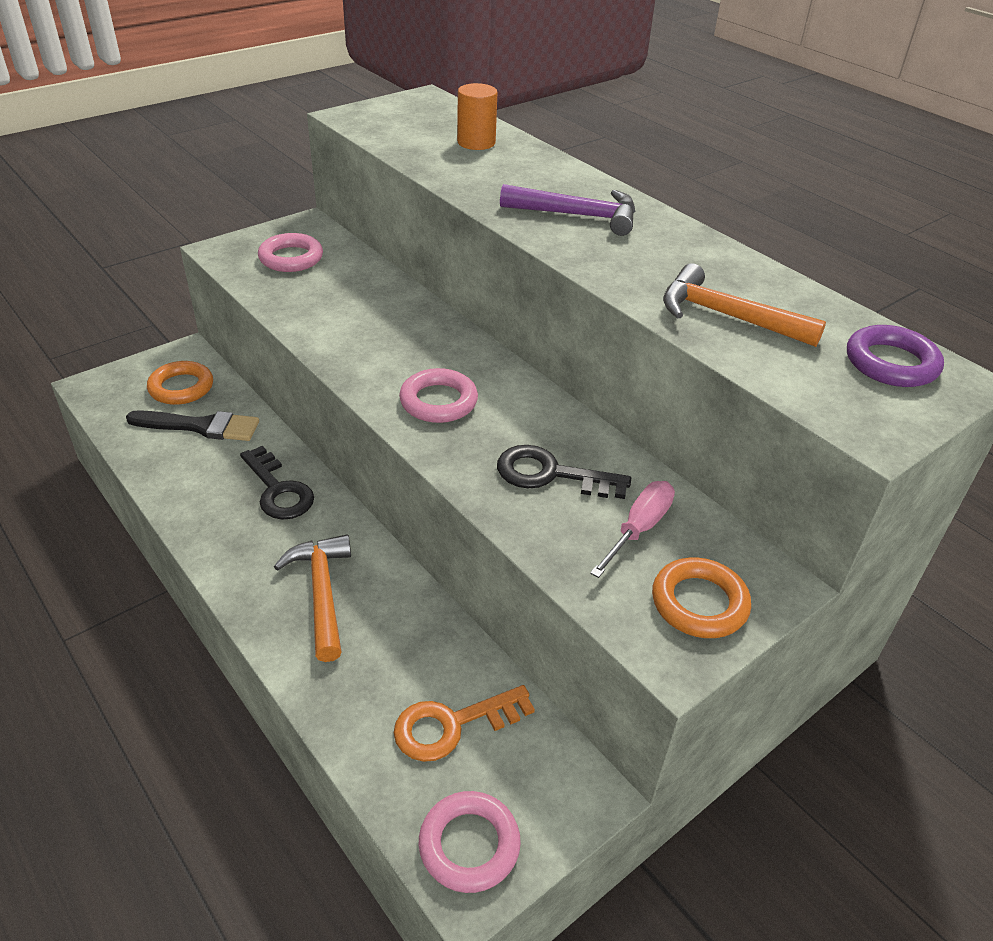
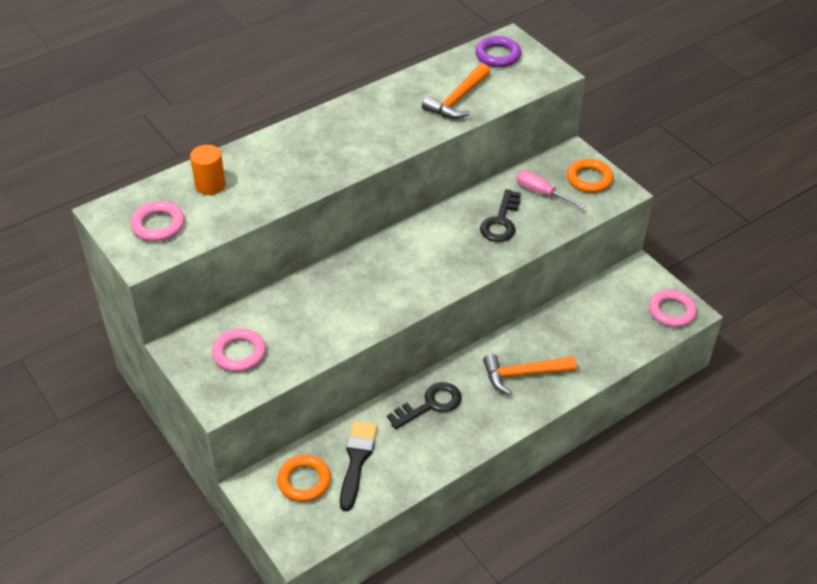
camera: 85 degrees left, 5 degrees up
orange key [394,685,535,762] -> none
pink ring [399,368,478,423] -> pink ring moved to [130,201,185,242]
purple hammer [500,184,635,236] -> none

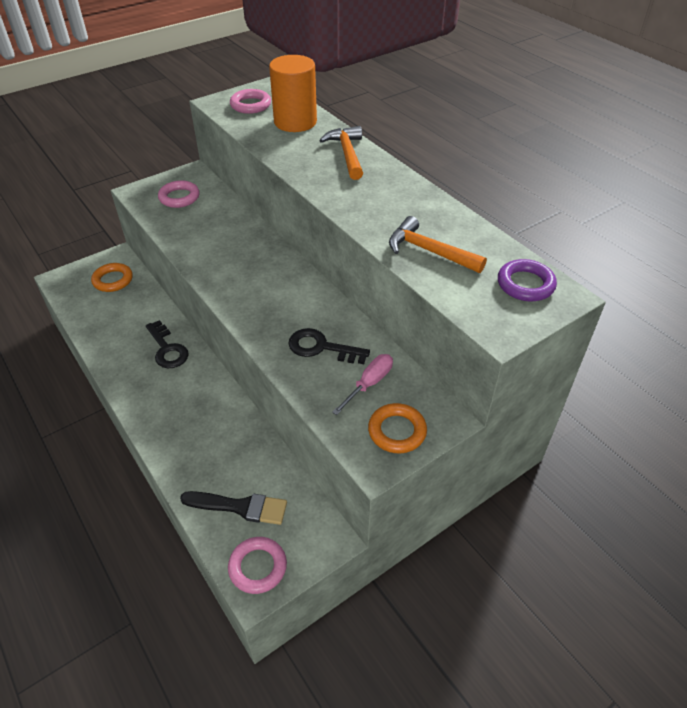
camera: 90 degrees right, 0 degrees up
orange cylinder [190,145,226,195] -> orange cylinder [269,55,317,132], size x1.72
black brush [340,421,378,511] -> black brush moved to [180,491,287,525]
orange hammer [483,354,576,395] -> orange hammer moved to [319,126,363,180]

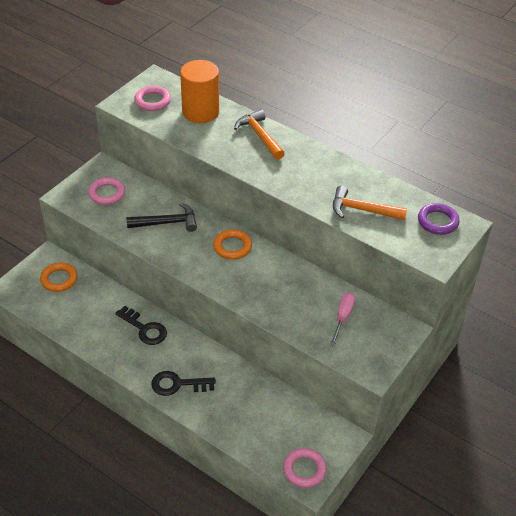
camera: 20 degrees left, 0 degrees up
black brush [180,491,287,525] -> none
black key [288,328,370,364] -> black key moved to [151,371,216,396]
orange ring [368,403,427,453] -> orange ring moved to [213,229,252,260]
none -> black hammer [126,203,197,232]

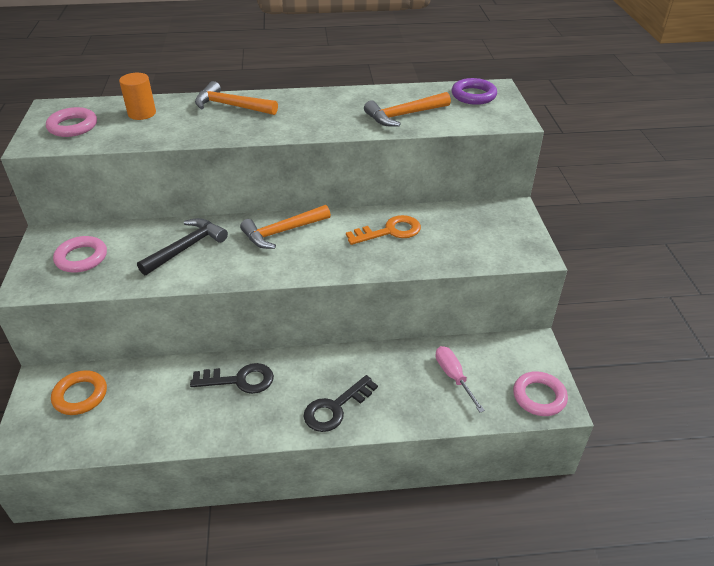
camera: 40 degrees left, 5 degrees down
orange cylinder [180,60,219,123] -> orange cylinder [119,73,156,120], size x0.58
orange ring [213,229,252,260] -> orange hammer [240,205,331,249]
pink screwdriver [330,292,355,346] -> pink screwdriver moved to [436,346,485,412]
none -> orange key [346,215,421,245]

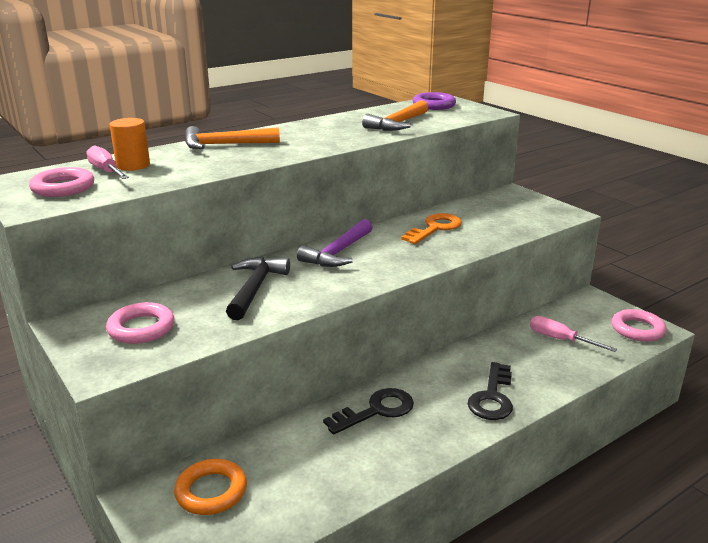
camera: 30 degrees left, 15 degrees down
orange hammer [240,205,331,249] -> purple hammer [297,219,373,267]
none -> pink screwdriver [86,145,129,179]

